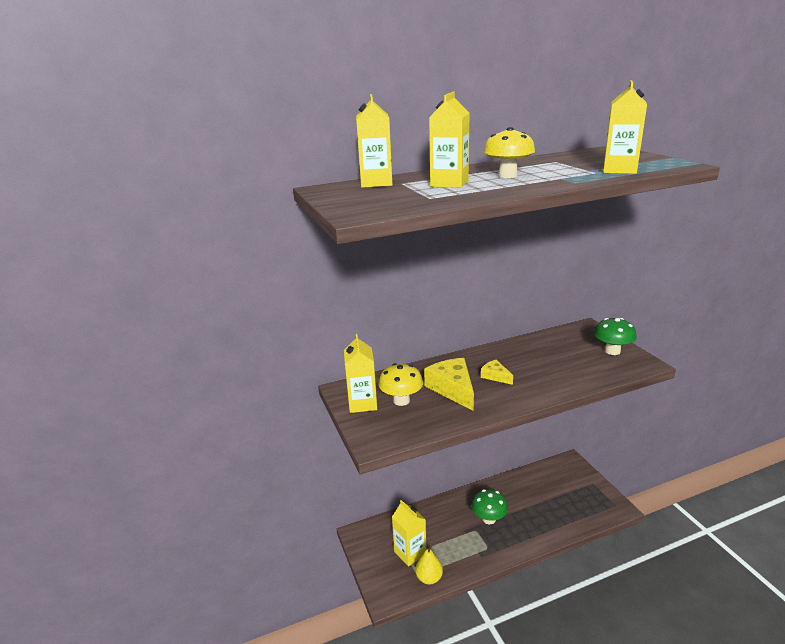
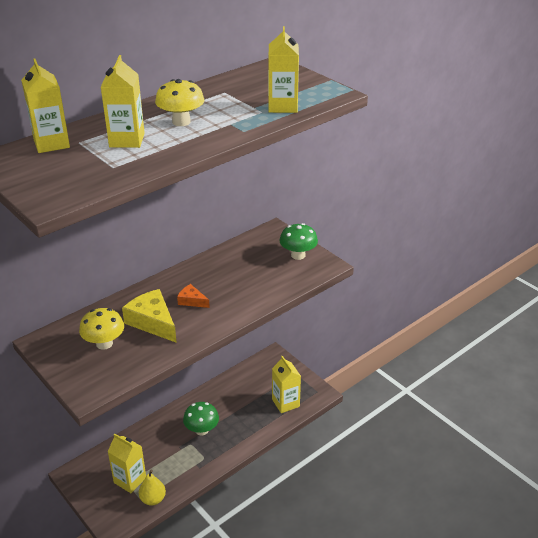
camera: 20 degrees left, 10 degrees up
yellow carton [344,334,377,413] -> yellow carton moved to [272,356,301,413]
yellow cheese [481,360,513,385] -> orange cheese [177,284,210,308]

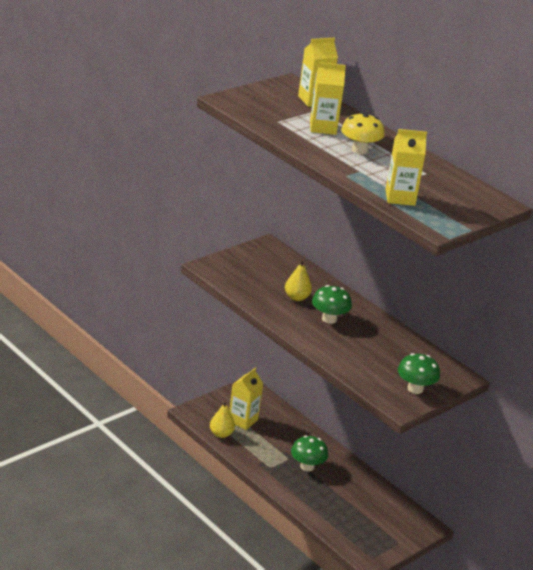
camera: 85 degrees right, 5 degrees down
yellow mushroom [79,308,124,350] -> none
yellow cheese [122,289,177,343] -> yellow pear [285,259,312,301]
orange cheese [177,284,210,308] -> green mushroom [312,285,352,324]
yellow carton [272,356,301,413] -> none

